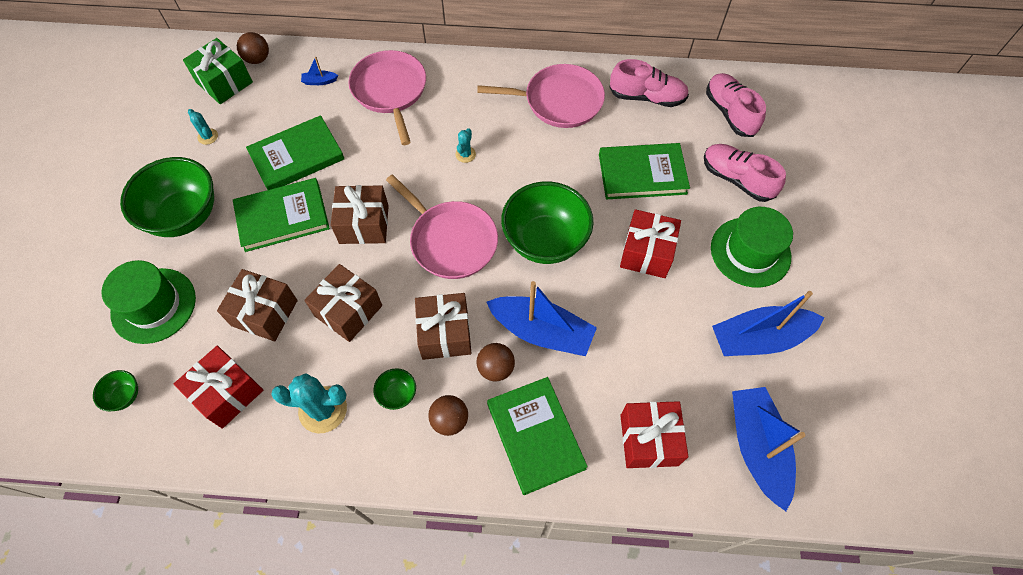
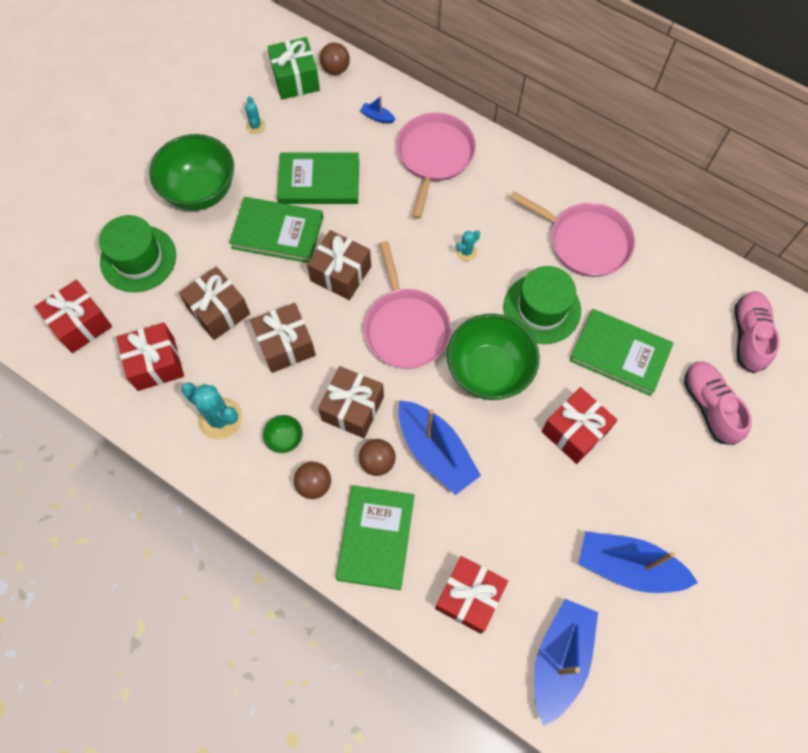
camera: 30 degrees right, 5 degrees up
green bowl [93,370,138,411] -> red gift [35,280,112,353]
pink shoe [610,59,689,107] -> none
green hat [711,207,793,287] -> green hat moved to [503,266,581,344]

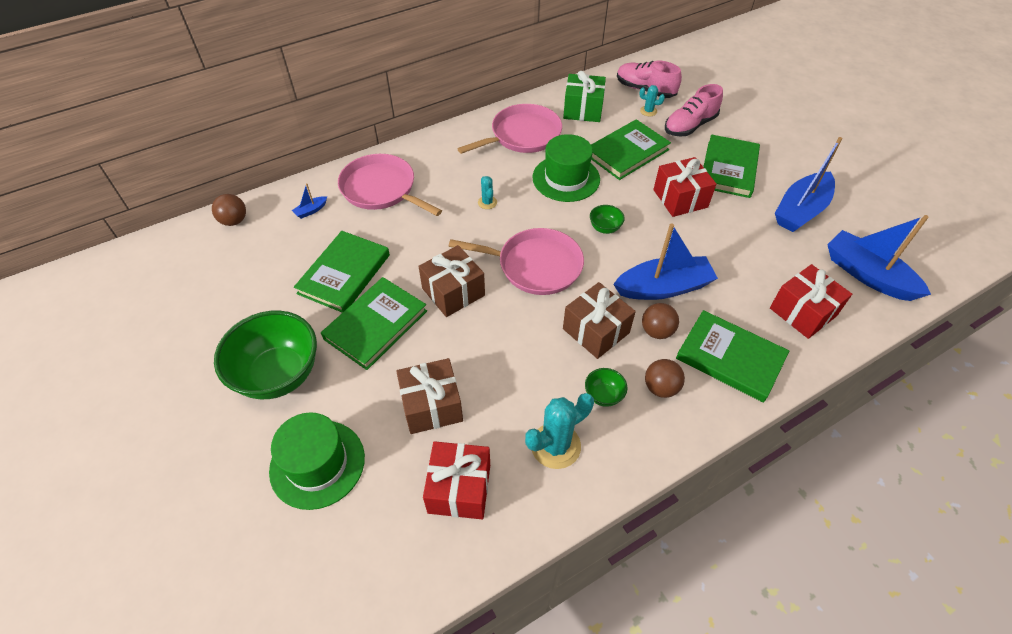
camera: 65 degrees left, 15 degrees down
red gift [35,280,112,353] -> none
turquoise cactus [245,96,266,134] -> turquoise cactus moved to [639,85,665,116]
brown gift [250,303,316,373] -> none
green gift [267,37,320,100] -> green gift moved to [563,71,606,122]
green bowl [447,314,540,400] -> green bowl [590,205,625,234], size x0.43
pink shoe [684,361,752,445] -> pink shoe turned 45 degrees counterclockwise [665,84,723,136]
none -> green book [703,134,760,198]

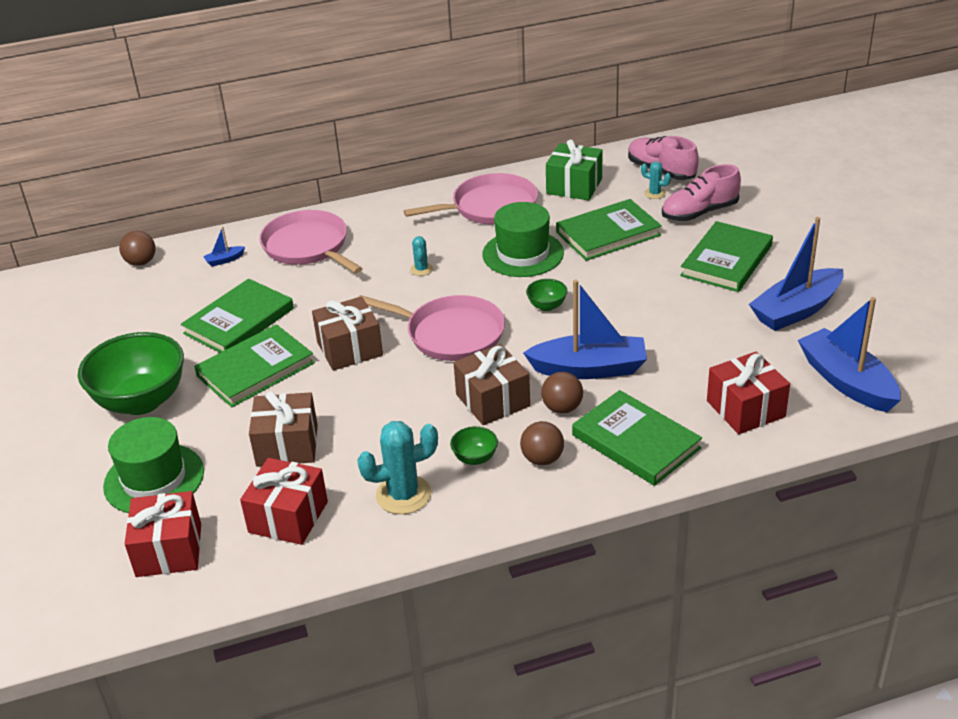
camera: 15 degrees right, 15 degrees down
red gift [653,157,716,217] -> red gift moved to [125,491,201,577]

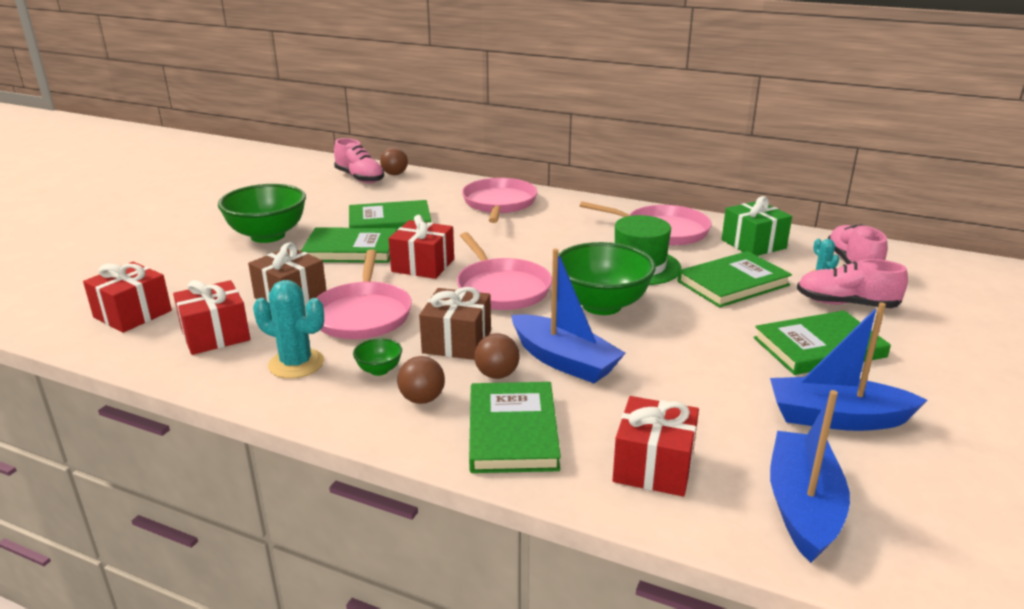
camera: 40 degrees right, 10 degrees down
green hat [103,417,204,513] -> none
blue boat [203,227,245,266] -> none
brown gift [312,296,383,371] -> red gift [389,215,454,279]
turquoise cactus [410,236,433,276] -> none
green bowl [526,279,567,311] -> green bowl [558,242,656,315], size x2.34
green book [556,199,662,261] -> green book turned 45 degrees counterclockwise [678,251,792,308]
none -> pink pan [316,249,412,339]
none -> pink shoe [334,138,384,183]

